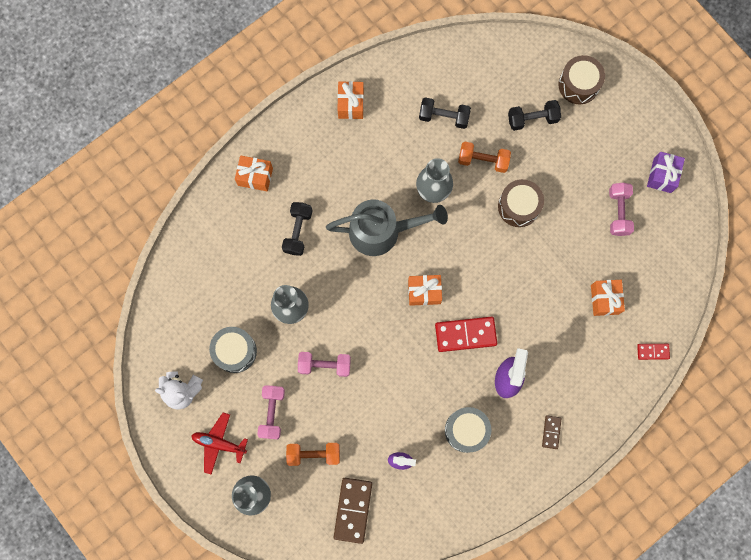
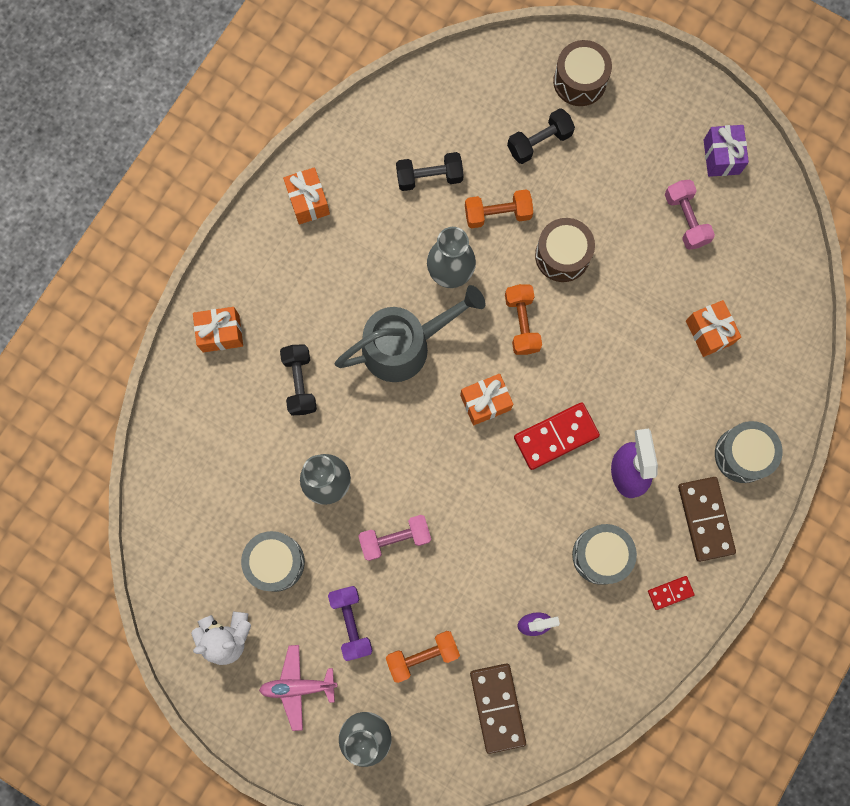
camera: 20 degrees left, 0 degrees up
red plane [191,413,248,475] -> pink plane [259,645,337,731]
pink dumbbell [257,385,285,439] -> purple dumbbell [328,586,373,661]
brown domino [542,416,561,449] -> brown domino [678,477,736,562], size x1.90
red domino [637,344,670,360] -> red domino moved to [648,576,694,610]
none -> orange dumbbell [505,284,542,355]
none -> grey drum [715,421,783,483]

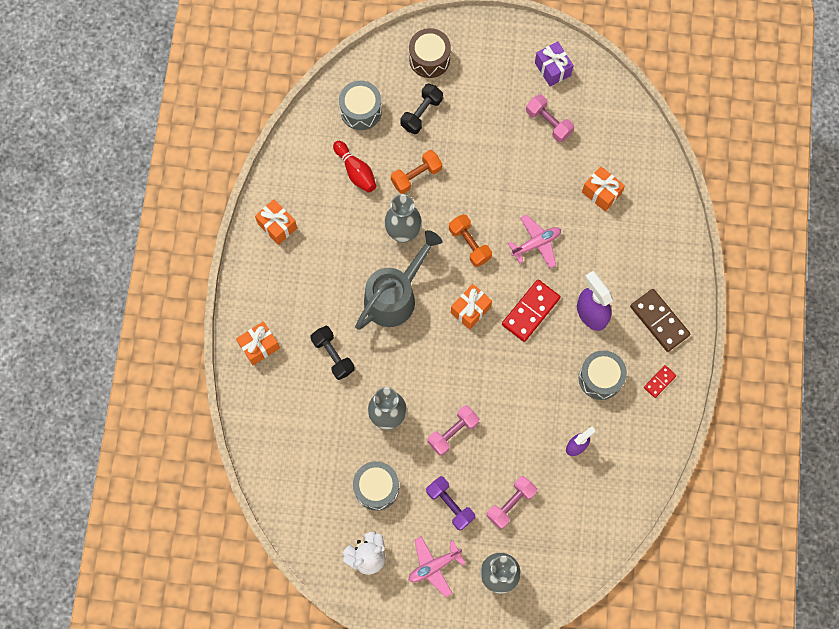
camera: 25 degrees left, 5 degrees down
orange dumbbell [386,631,460,683] -> pink dumbbell [487,476,537,529]
black dumbbell [396,152,464,191] -> red bowling pin [333,141,376,193]
brown domino [470,664,526,754] -> none
brown drum [535,218,595,282] -> none
grey drum [715,421,783,483] -> grey drum moved to [339,81,382,130]
none -> pink plane [508,215,561,269]

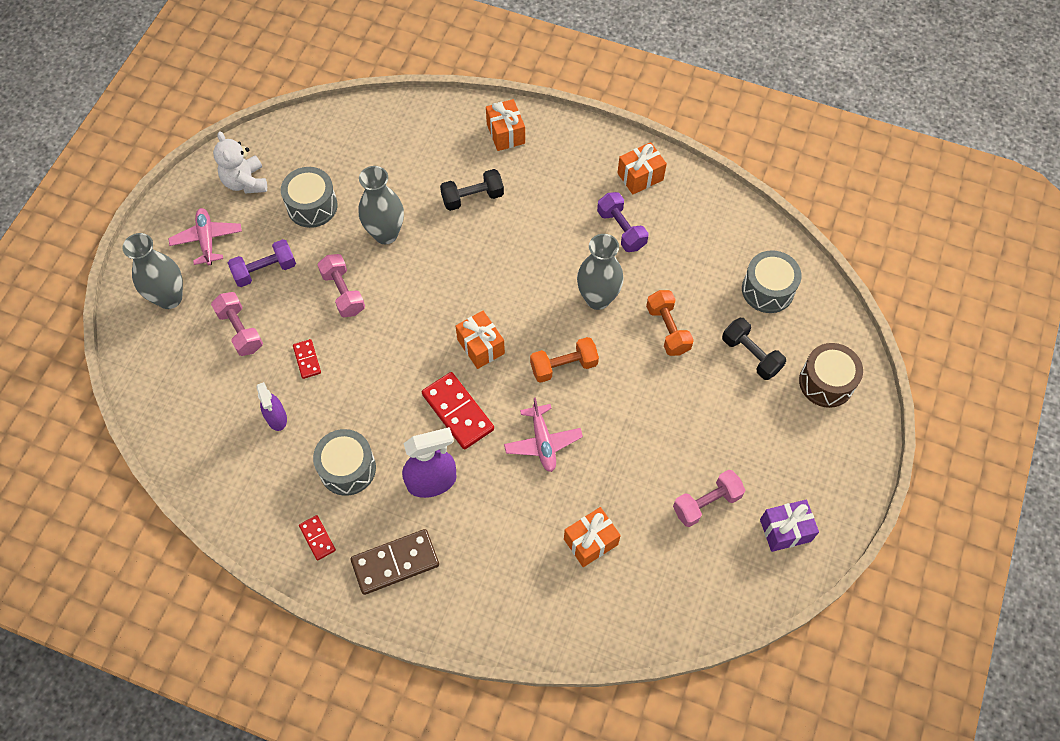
camera: 105 degrees right, 10 degrees down
red bowling pin [333,141,376,193] -> none
grey watering can [355,230,443,330] -> none
none -> red domino [293,339,321,379]
none -> purple dumbbell [597,192,649,252]

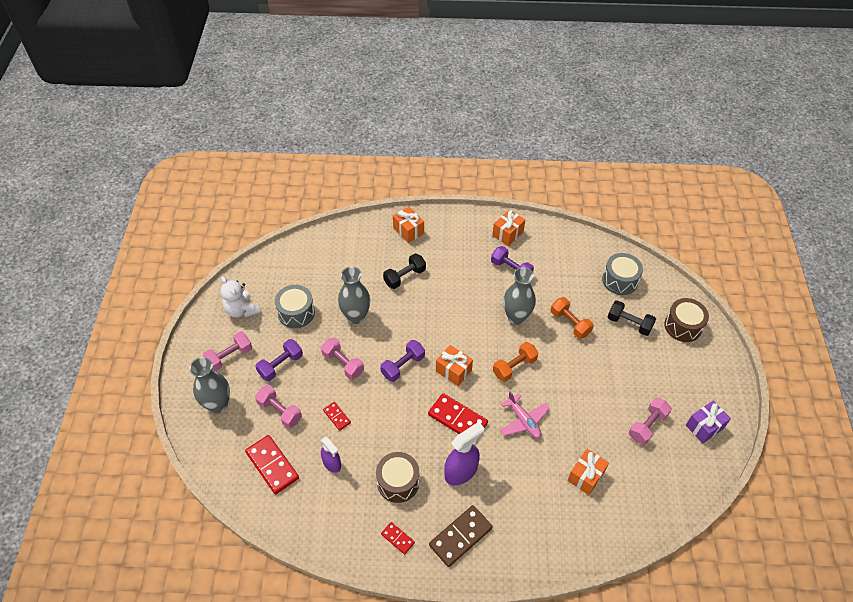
camera: 20 degrees left, 10 degrees down
pink plane [168,208,242,265] -> pink dumbbell [203,332,252,371]
grey drum [313,429,376,496] -> brown drum [376,452,419,503]
none -> red domino [245,435,299,494]
none -> purple dumbbell [380,340,425,382]

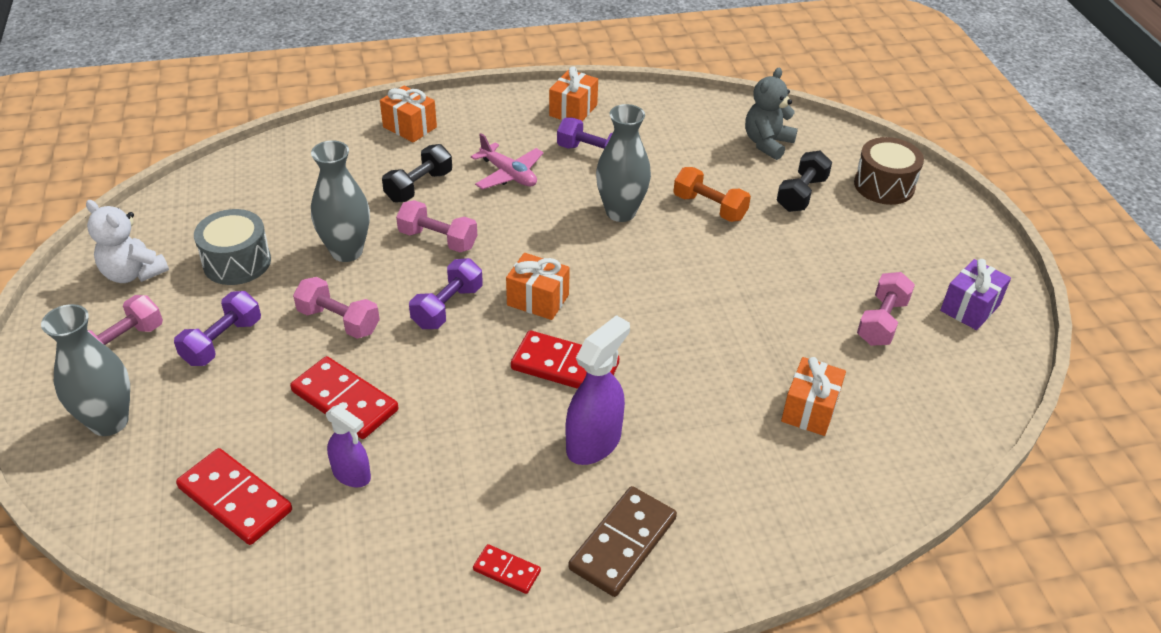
camera: 15 degrees left, 10 degrees down
pink dumbbell [255,385,302,428] -> pink dumbbell moved to [396,200,477,252]
red domino [323,402,351,431] -> red domino [290,356,399,439], size x1.90
brown drum [376,452,419,503] -> none
orange dumbbell [493,342,538,382] -> none
pink plane [500,391,550,438] -> pink plane moved to [471,133,543,190]
grey drum [602,253,643,295] -> grey teddy bear [745,68,798,160]
black dumbbell [608,300,656,336] -> black dumbbell turned 75 degrees counterclockwise [777,151,832,212]

